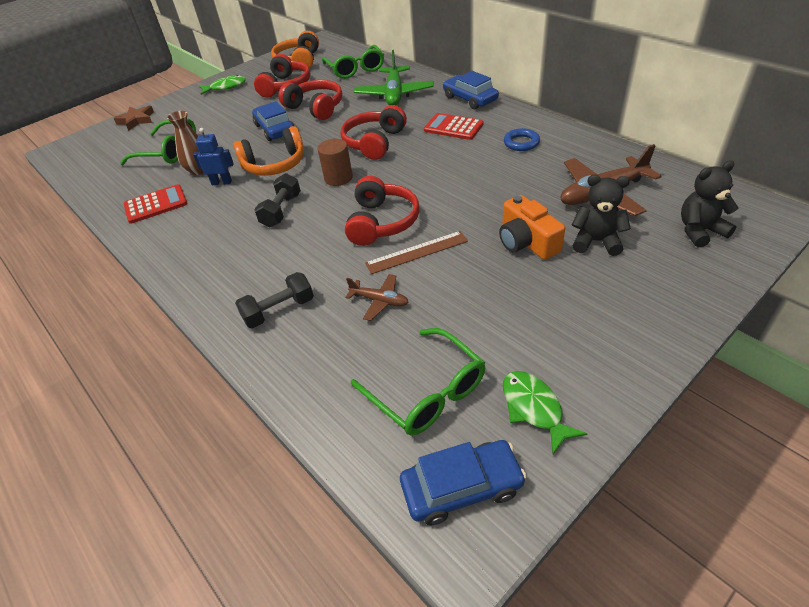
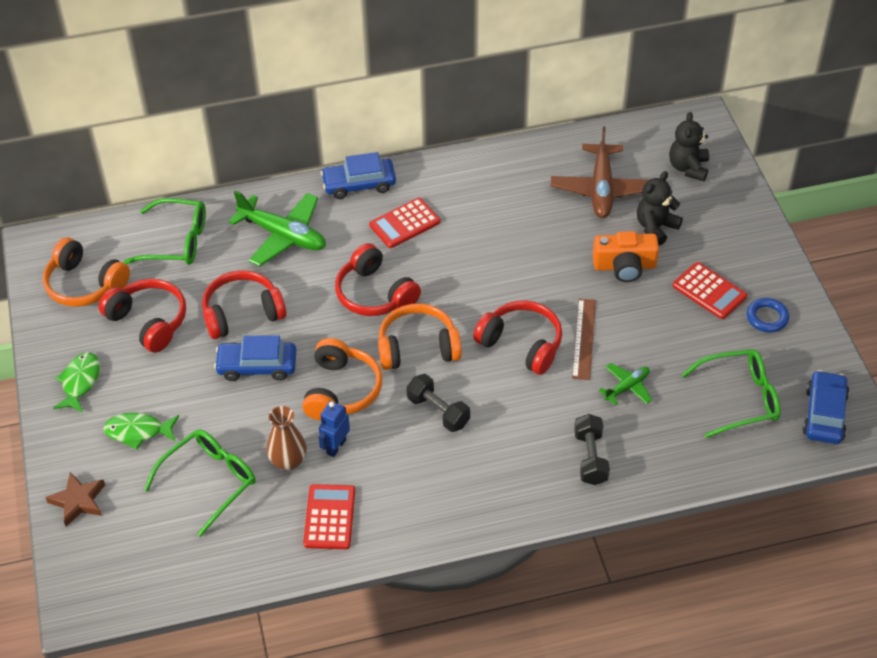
camera: 65 degrees left, 5 degrees up
brown cylinder [318,139,353,186] -> orange headphones [378,304,462,370]
brown plane [345,274,409,321] -> green plane [599,363,652,405]
green fish [503,371,588,454] -> green fish moved to [103,412,179,449]
blue ring [504,128,540,151] -> blue ring moved to [746,298,789,332]
none -> red calculator [673,262,747,319]

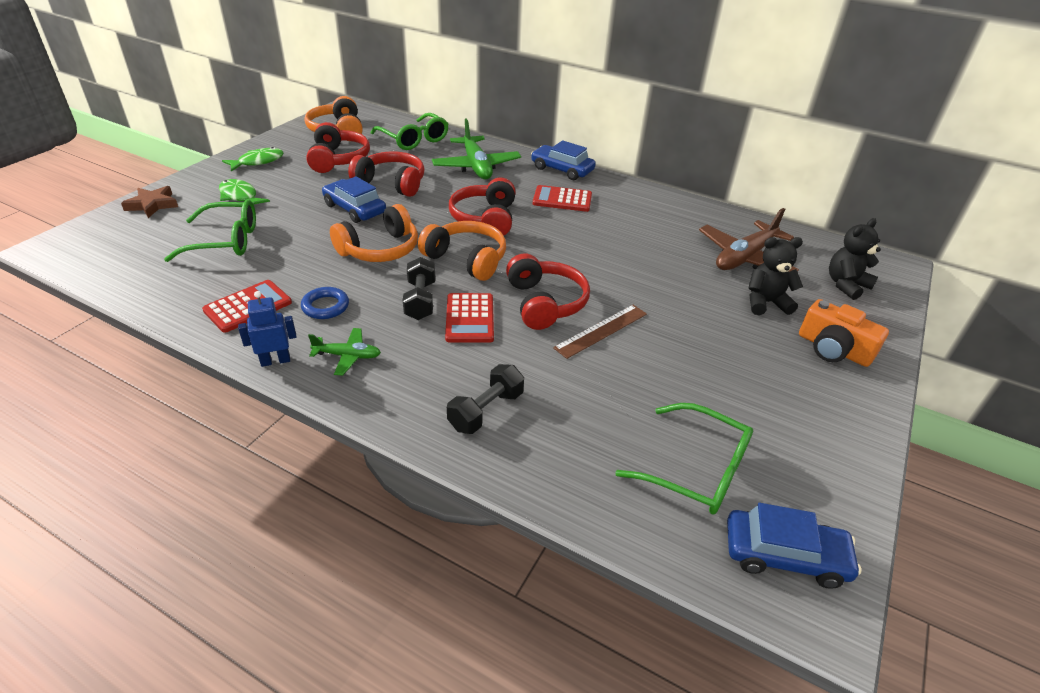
camera: 40 degrees right, 10 degrees down
brown vase [267,406,307,470] -> none
blue robot [318,401,350,457] -> blue robot moved to [238,291,297,367]
orange camera [593,231,659,282] -> orange camera moved to [799,299,889,367]
green plane [599,363,652,405] -> green plane moved to [308,328,381,376]
red calculator [673,262,747,319] -> red calculator moved to [445,293,494,343]
blue ring [746,298,789,332] -> blue ring moved to [301,287,349,319]
blue car [802,370,849,444] -> blue car turned 45 degrees clockwise [727,503,861,589]

